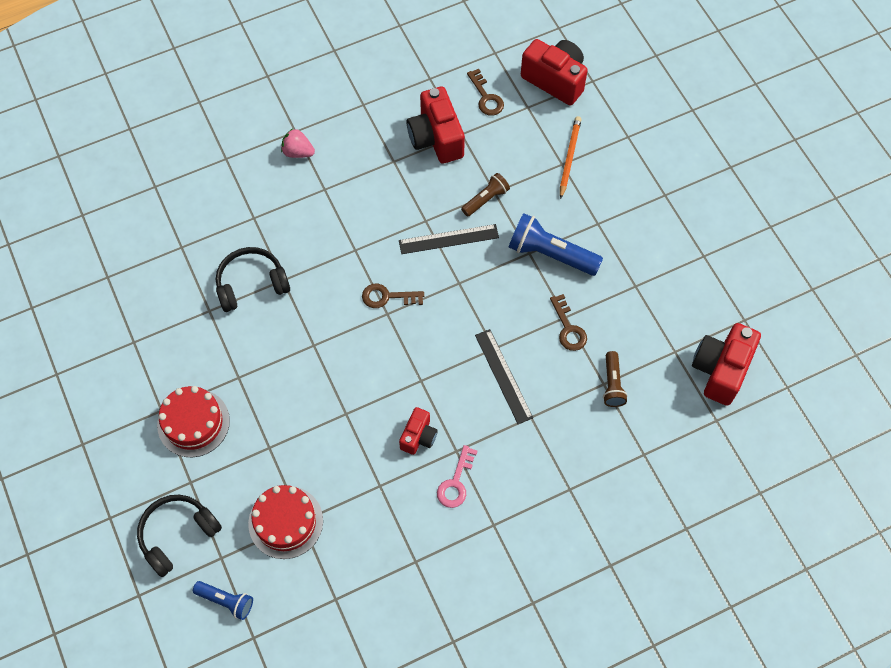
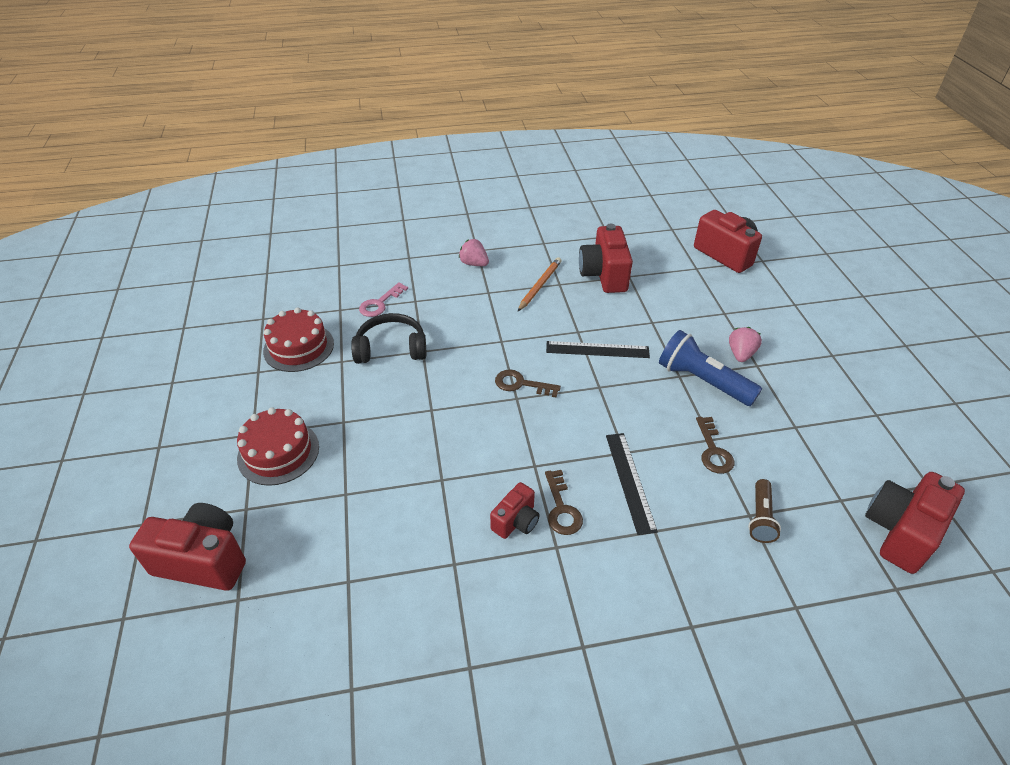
camera: 15 degrees right, 20 degrees down
black headphones [137,495,222,577] -> red camera [129,503,246,591]
blue flashlight [193,581,253,620] -> none
red cake [248,485,323,559] -> red cake moved to [263,308,334,372]
pink key [437,445,478,508] -> pink key moved to [359,282,408,317]
brown flashlight [461,173,510,217] -> none
brown key [467,69,504,116] -> brown key moved to [545,470,583,535]
orange pencil [560,116,582,199] -> orange pencil moved to [517,257,562,312]
none -> pink strawberry [729,327,762,362]

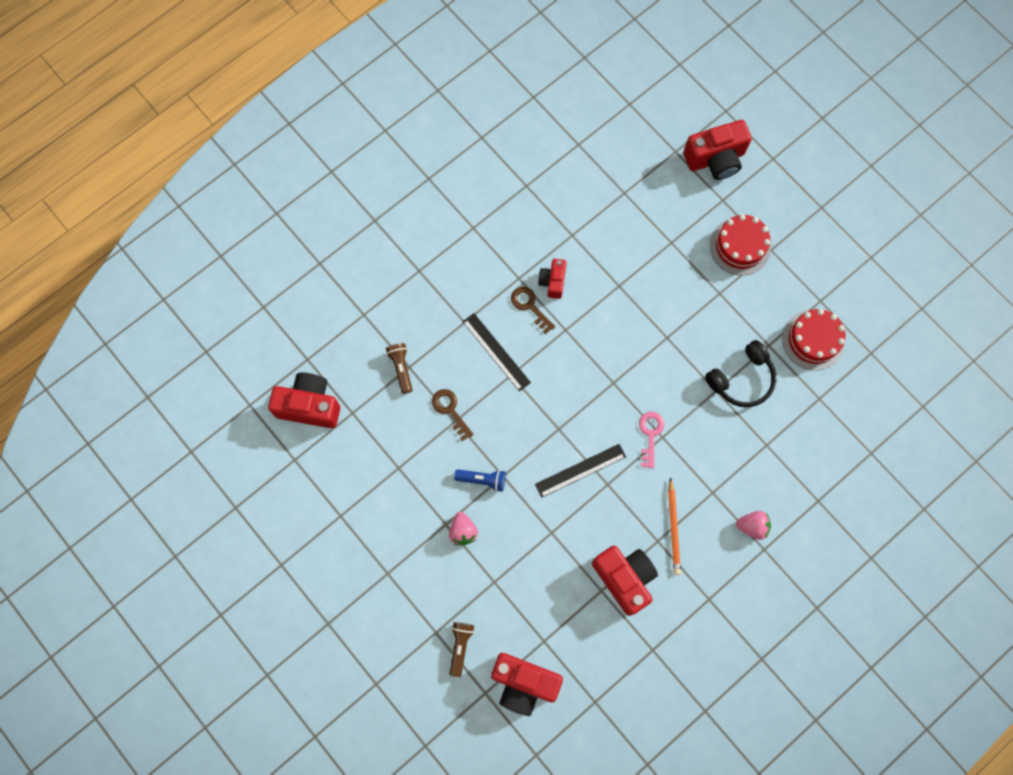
camera: 150 degrees right, 30 degrees up
pink key [359,282,408,317] -> pink key moved to [639,412,664,469]
brown key [495,370,561,398] -> none
blue flashlight [659,330,762,406] -> blue flashlight [454,469,506,492], size x0.58
red camera [865,472,965,574] -> red camera turned 90 degrees counterclockwise [268,373,340,428]
none -> brown flashlight [449,622,474,677]

